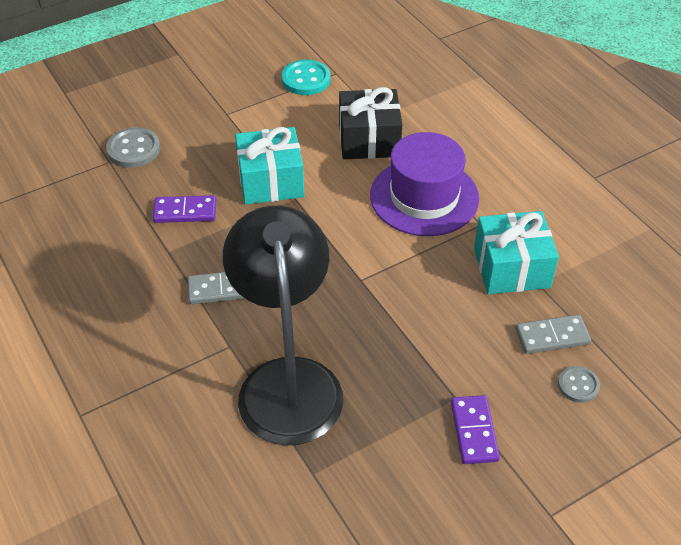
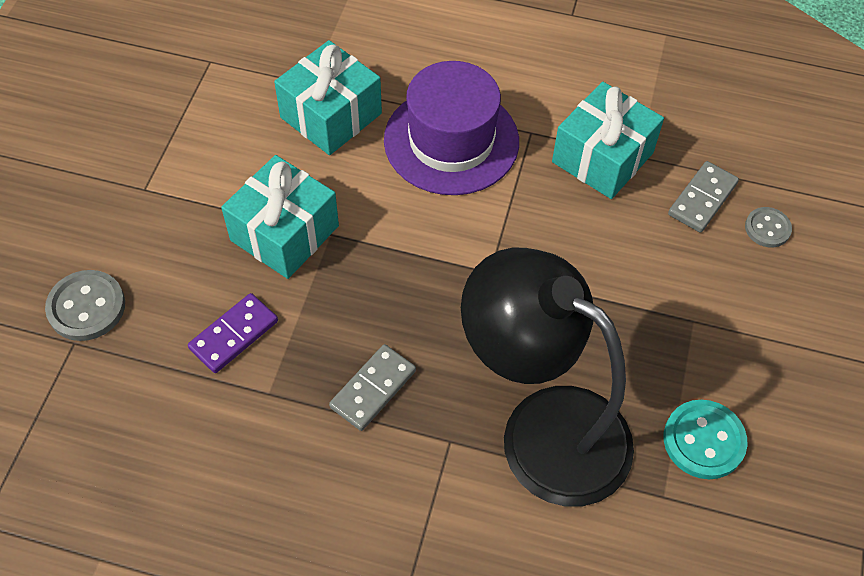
camera: 45 degrees left, 10 degrees up
turquoise button [281,60,330,95] -> turquoise button moved to [664,400,748,479]
black gift [339,87,402,159] -> turquoise gift [274,40,382,155]
purple domino [451,395,500,464] -> none

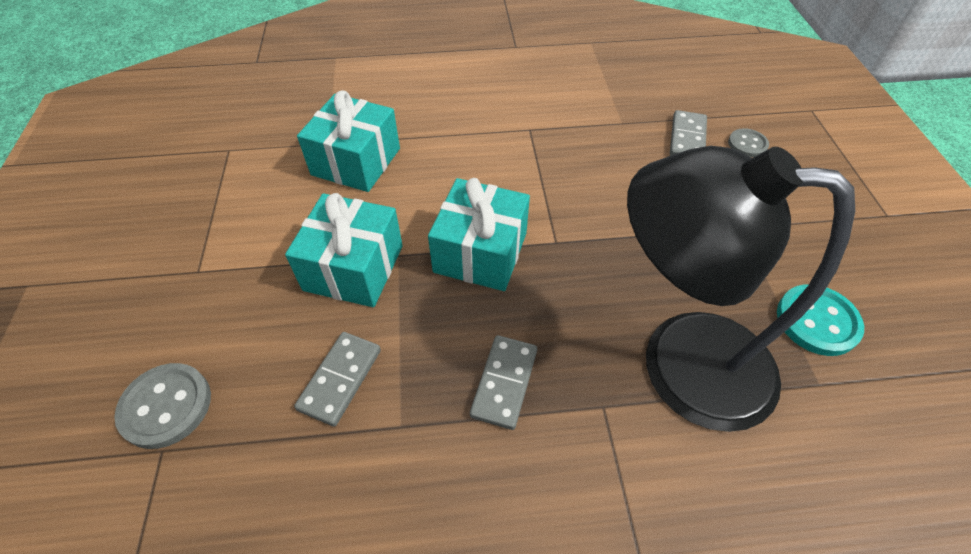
camera: 20 degrees left, 5 degrees down
purple domino [188,293,278,373] -> grey domino [294,332,381,427]
purple hat [384,61,519,195] -> none
turquoise gift [552,82,664,199] -> turquoise gift moved to [428,178,530,291]

